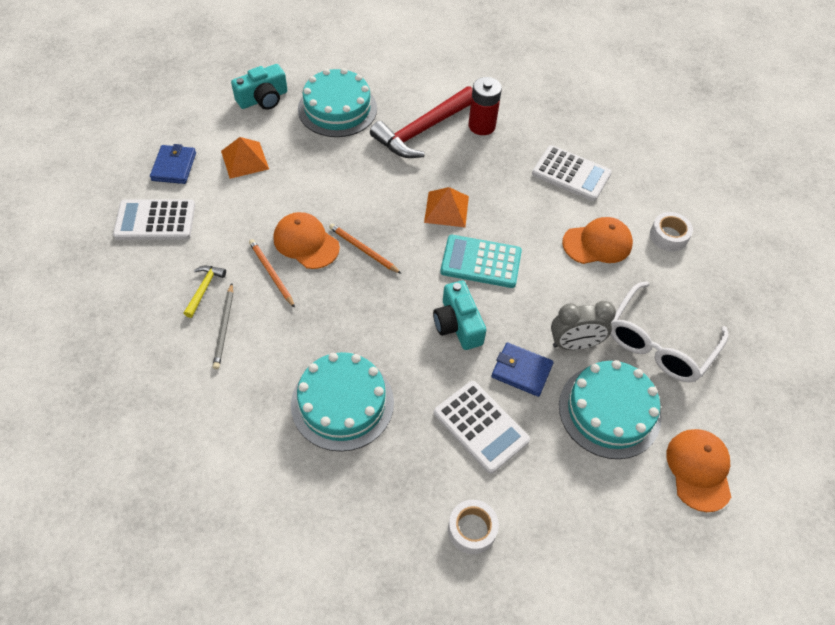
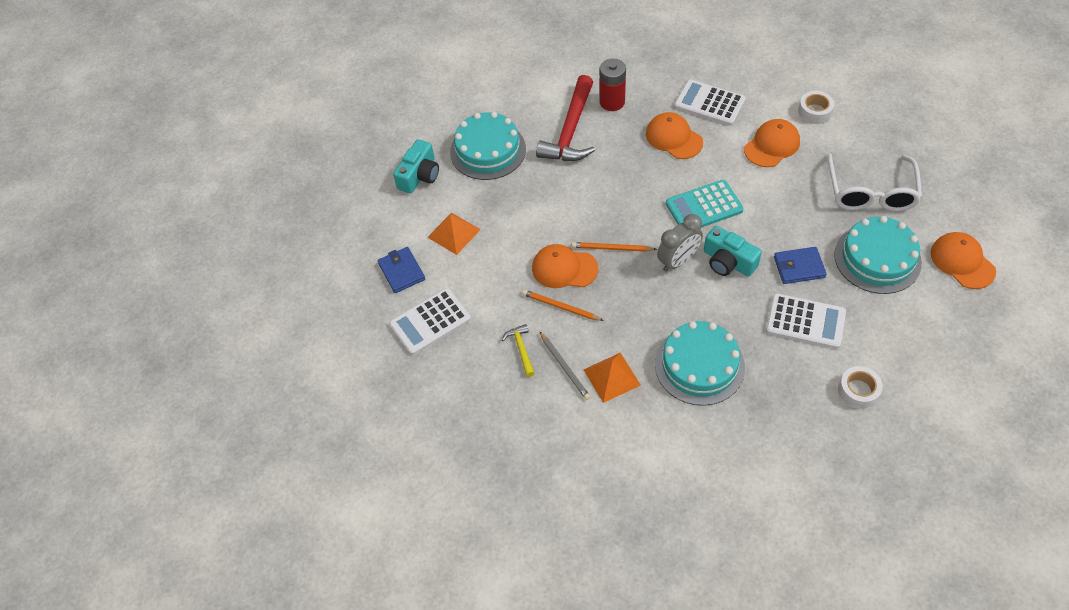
camera: 25 degrees left, 0 degrees up
orange pyramid [424,187,469,227] -> orange pyramid moved to [583,353,641,403]
white calculator [532,145,612,201] -> white calculator turned 150 degrees counterclockwise [674,79,746,126]
grey clock [551,301,616,350] -> grey clock moved to [657,214,703,272]
none -> orange cap [646,112,703,159]

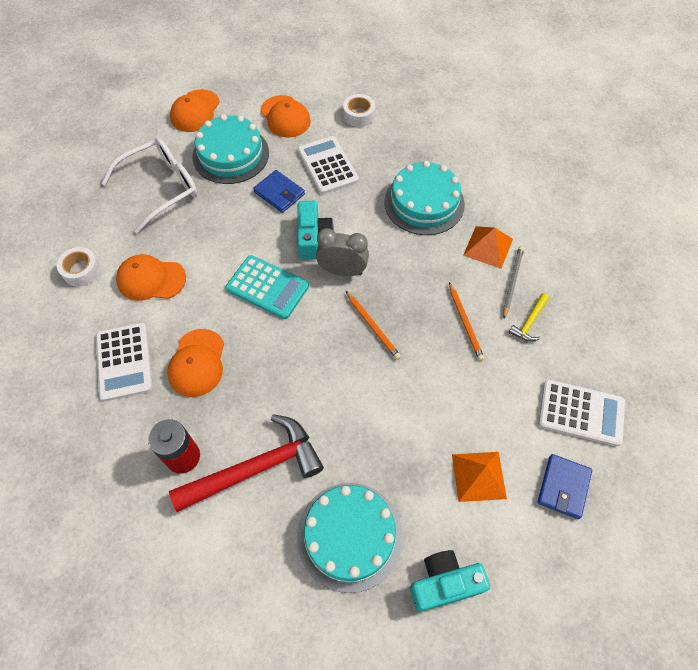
camera: 135 degrees left, 5 degrees up
orange cap [532,244,598,288] -> orange cap moved to [260,95,311,138]

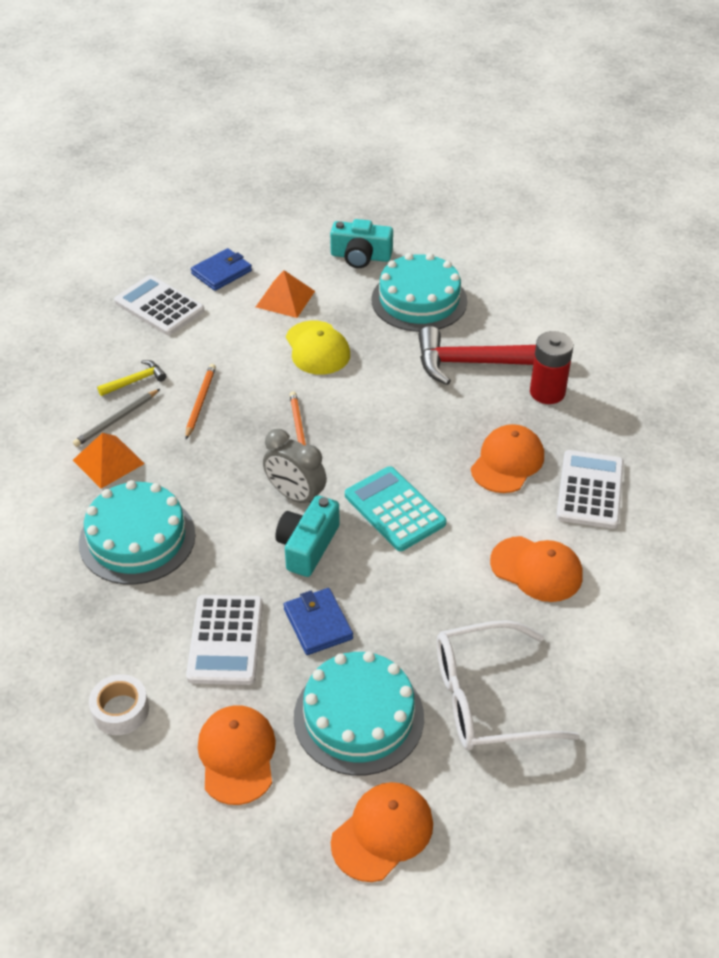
camera: 155 degrees left, 15 degrees down
white tape [57,247,101,287] -> none
none -> yellow cap [286,321,350,375]

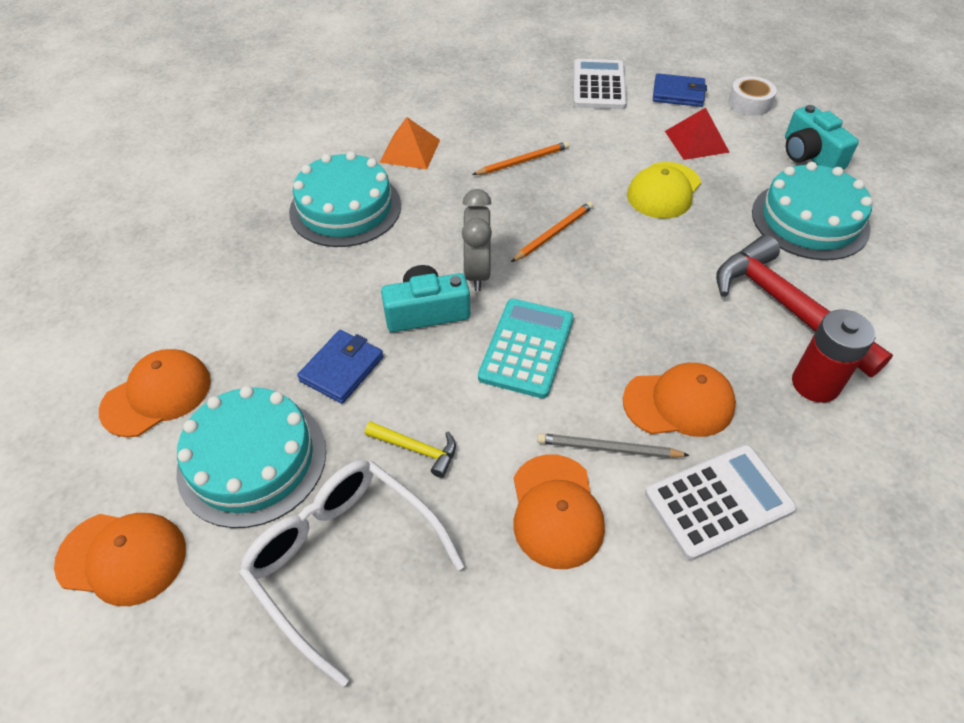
camera: 55 degrees right, 5 degrees up
grey pencil [73,389,160,447] -> grey pencil moved to [537,433,689,458]
white tape [89,674,149,735] -> white tape moved to [728,76,777,116]
yellow hammer [97,360,166,396] -> yellow hammer moved to [365,421,456,478]
white calculator [186,595,263,685] -> none
orange pyramid [256,270,315,318] -> red pyramid [665,108,729,160]

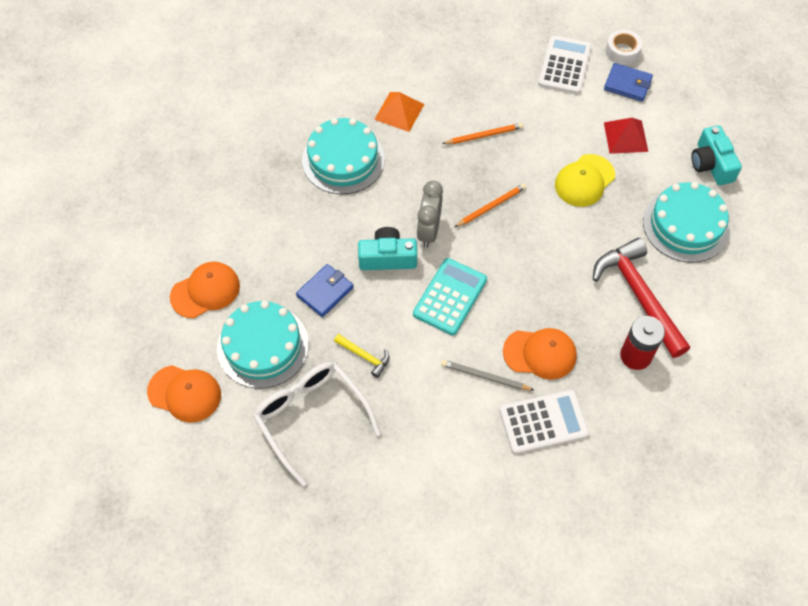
camera: 10 degrees right, 10 degrees up
orange cap [513,454,605,569] -> none
white tape [728,76,777,116] -> white tape moved to [606,30,642,65]

